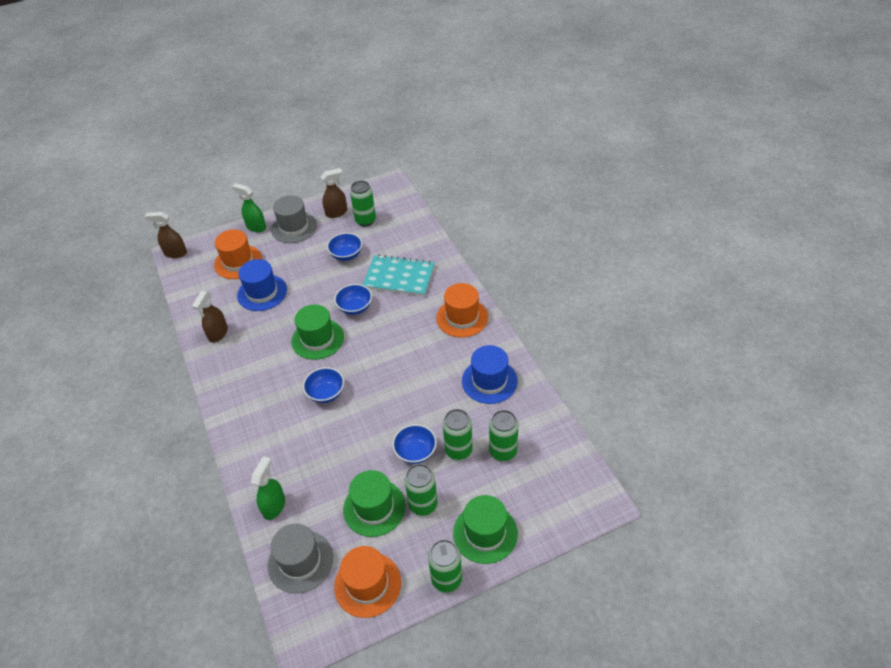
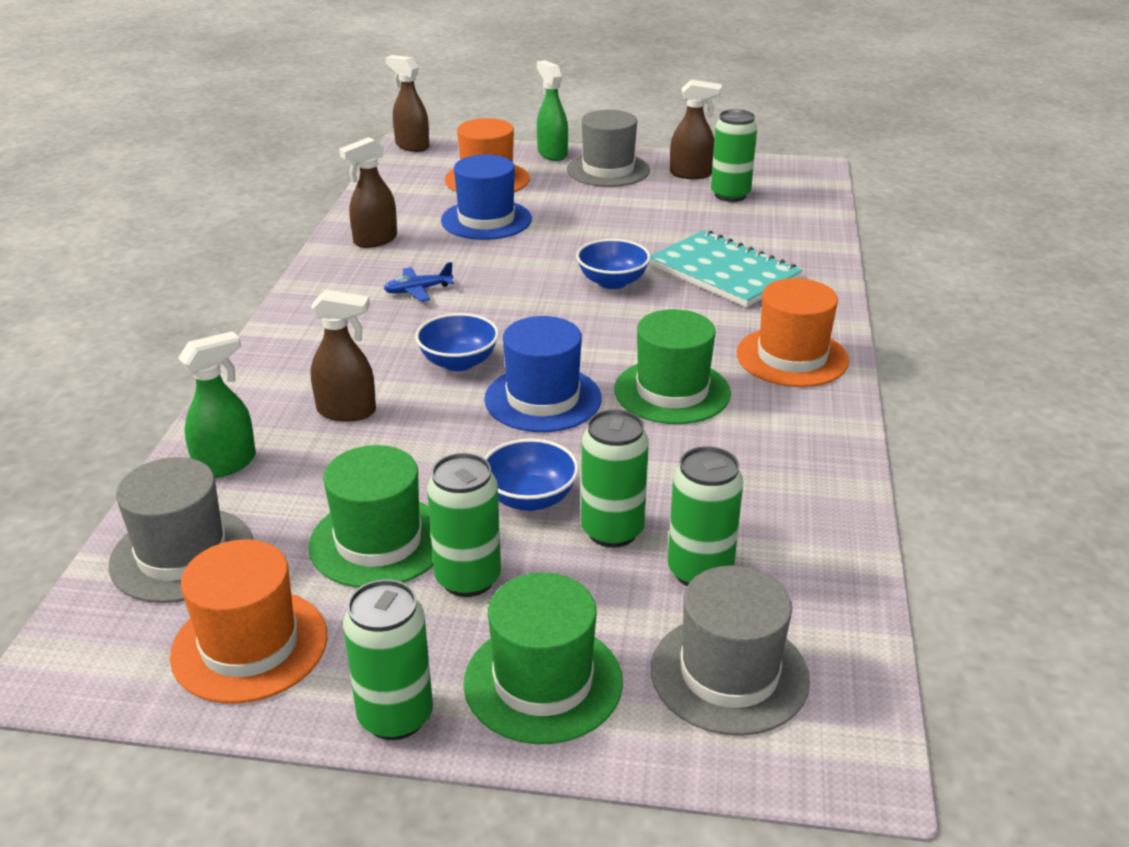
camera: 30 degrees right, 15 degrees down
green hat [292,305,344,360] -> green hat moved to [615,309,731,424]
blue bowl [327,233,362,261] -> none
blue hat [462,345,518,404] -> blue hat moved to [484,316,602,432]
none -> brown spray bottle [311,290,376,422]
none -> blue plane [383,262,454,302]
none -> grey hat [651,566,810,736]

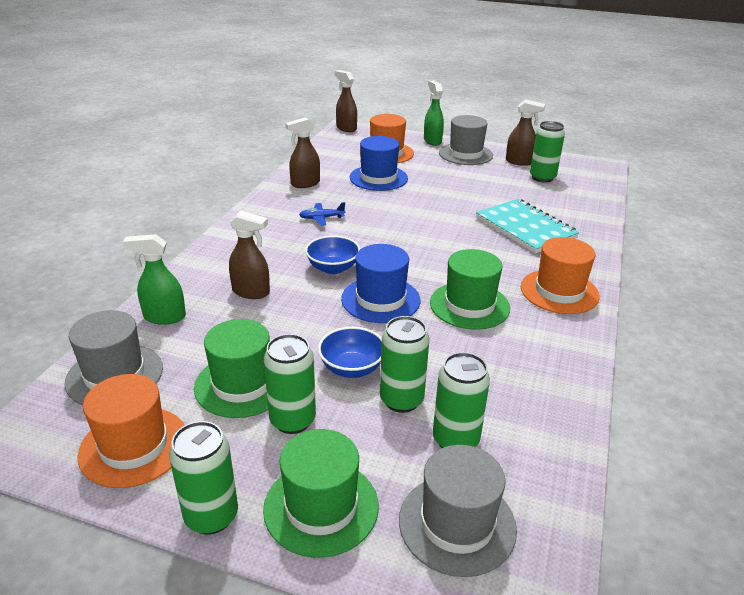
camera: 10 degrees right, 0 degrees up
green spray bottle [178,331,256,478] -> green spray bottle turned 150 degrees counterclockwise [123,234,186,325]
blue bowl [576,239,651,289] -> none

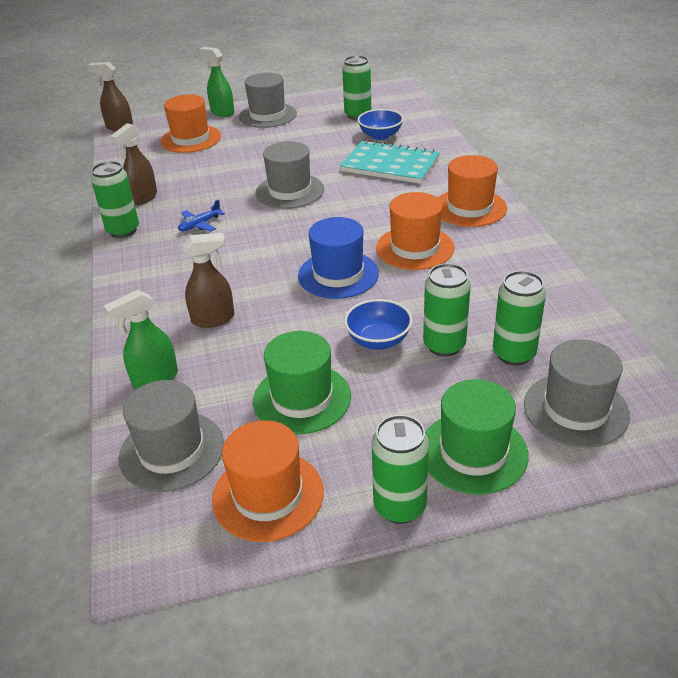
camera: 30 degrees left, 5 degrees up
green can [264,334,316,434] -> green can moved to [91,161,139,238]
blue bowl [305,236,360,274] -> blue bowl moved to [358,109,404,140]
blue hat [350,136,408,191] -> none
green hat [430,249,510,330] -> orange hat [376,192,455,270]
brown spray bottle [506,99,545,166] -> none
none -> grey hat [256,141,324,209]

